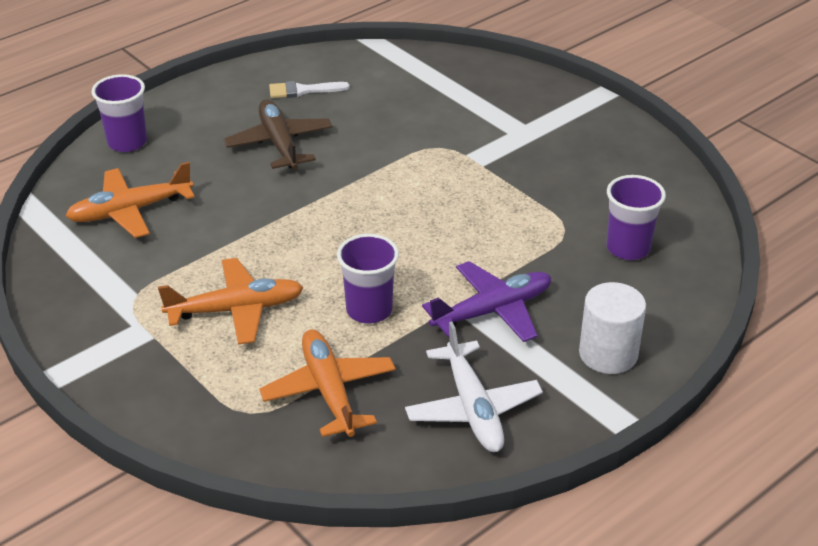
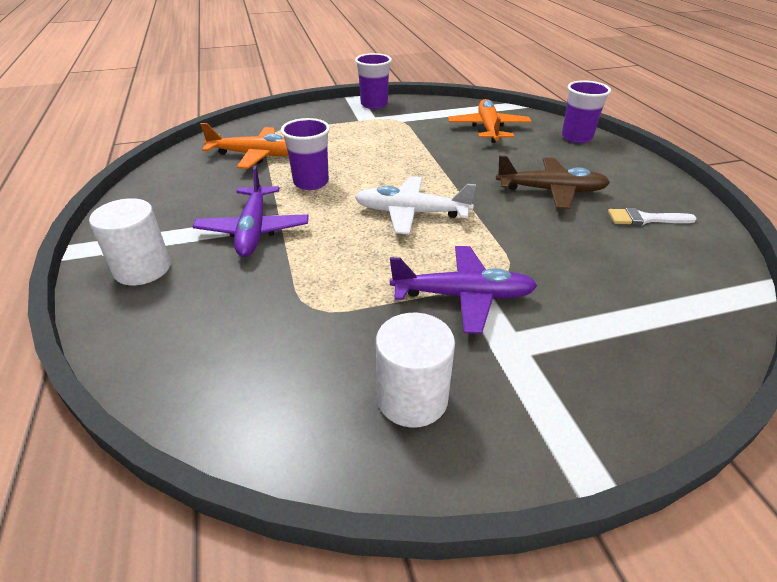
camera: 115 degrees right, 0 degrees up
orange plane [158,258,303,345] -> none
white brush [269,81,350,98] -> white brush turned 105 degrees counterclockwise [608,208,697,225]
white plane [405,322,543,452] -> white plane moved to [355,176,476,234]
purple cup [607,175,666,260] -> purple cup moved to [355,53,392,109]
none -> white cylinder [376,313,455,428]
none -> purple plane [390,246,538,334]

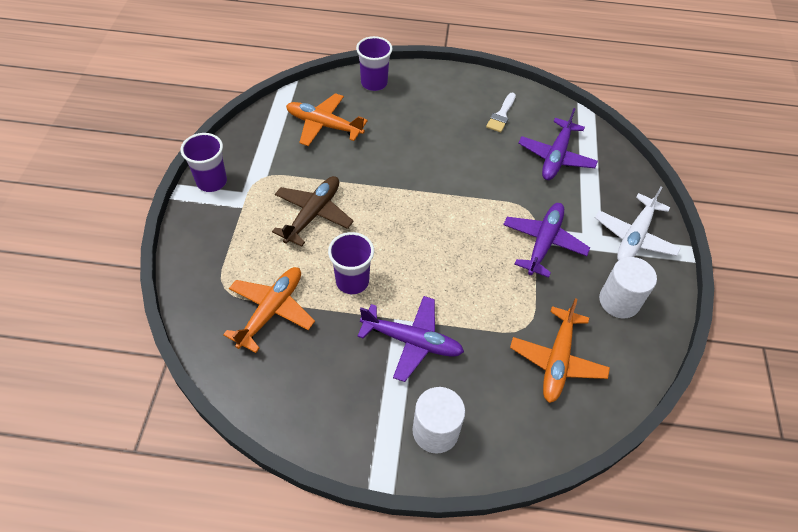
camera: 70 degrees left, 15 degrees up
white plane [355,176,476,234] -> white plane moved to [595,186,681,261]
brown plane [496,156,610,209] -> brown plane moved to [272,176,354,247]
none -> orange plane [510,298,610,403]
none -> purple plane [518,108,598,180]

